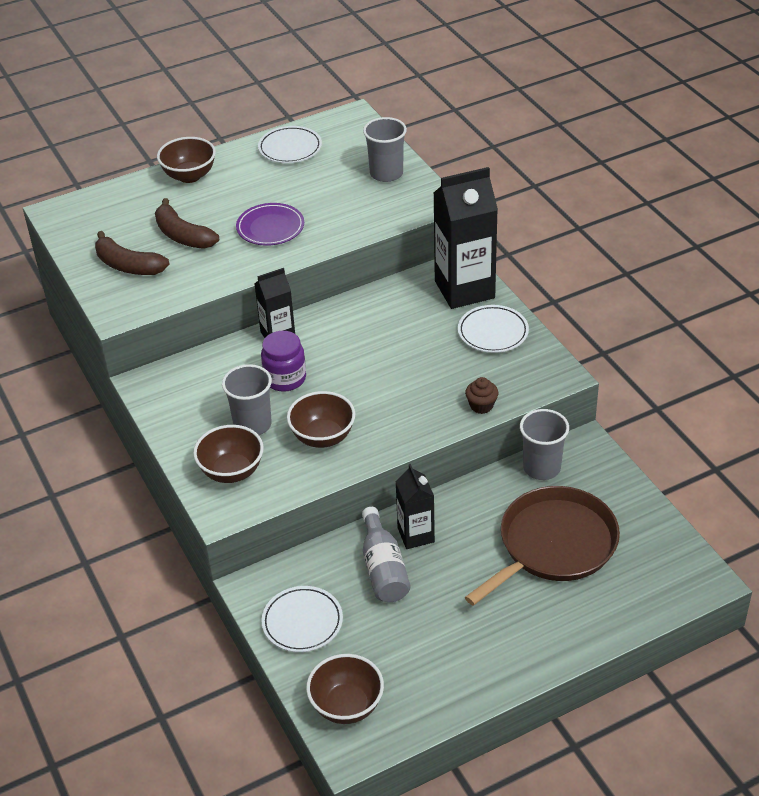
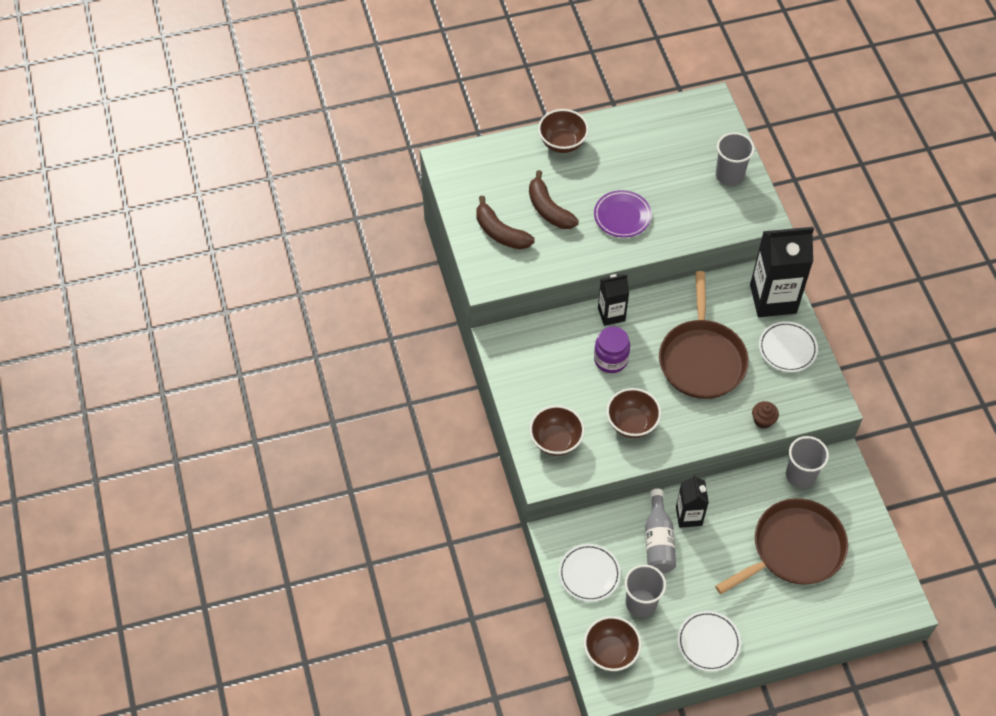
camera: 10 degrees right, 15 degrees up
grey cup [222,364,272,435] -> grey cup moved to [624,565,666,617]
white plate [258,126,322,163] -> white plate moved to [677,611,741,672]
none -> brown pan [659,271,749,399]

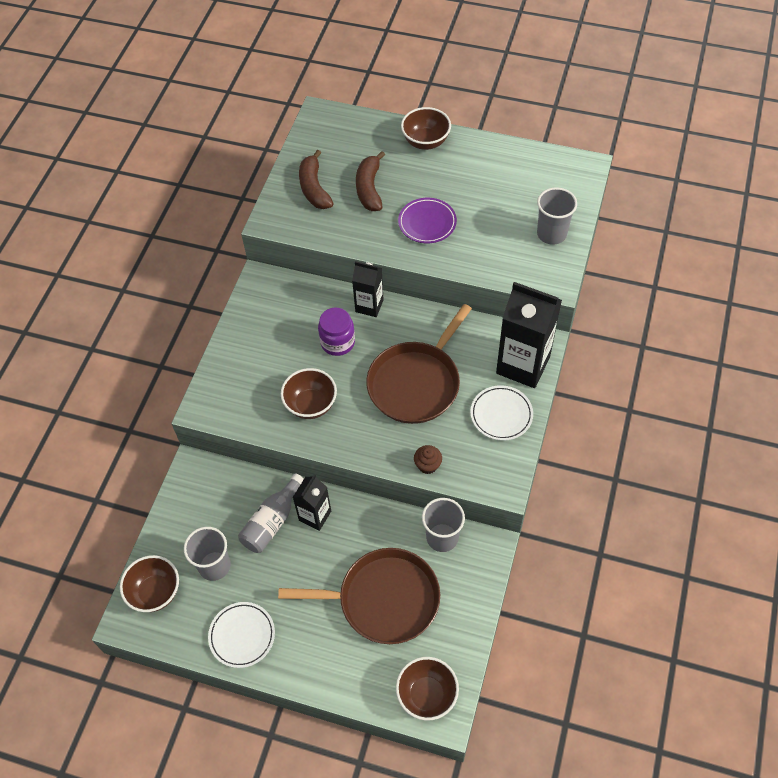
camera: 35 degrees right, 0 degrees up
brown bowl [530,405,585,456] -> brown bowl moved to [396,657,459,721]
white plate [559,544,621,602] -> none

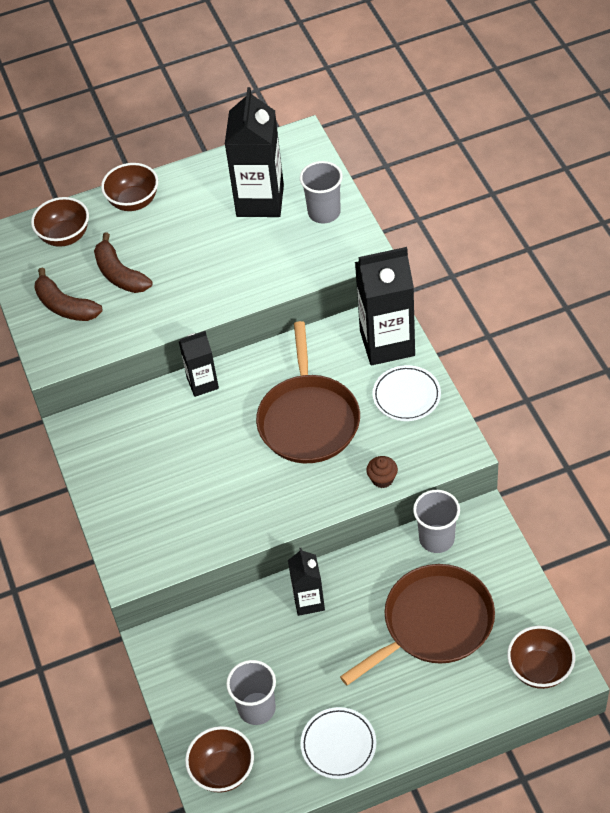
camera: 35 degrees left, 5 degrees down
grey bottle [238,473,304,553] -> none
brown bowl [281,368,337,419] -> brown bowl moved to [31,197,89,247]
purple jar [318,308,355,356] -> none
purple plate [398,198,457,243] -> none
none -> black carton [225,87,284,217]

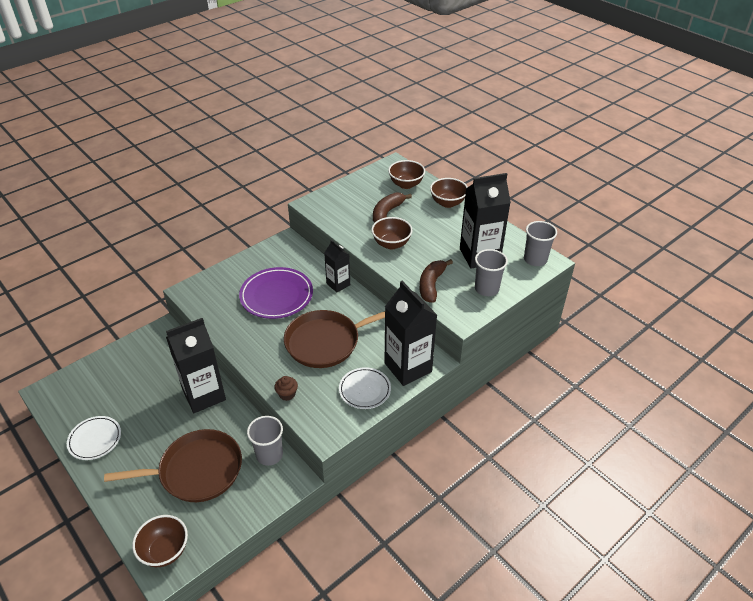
camera: 65 degrees right, 10 degrees down
brown banana [34,268,103,321] -> brown banana moved to [420,259,453,303]
brown bowl [185,726,254,793] -> brown bowl moved to [371,217,413,250]
grey cup [226,660,276,725] -> grey cup moved to [524,221,557,266]
black carton [288,548,325,616] -> black carton [166,318,226,413], size x1.78
brown pan [340,564,495,685] -> brown pan turned 45 degrees counterclockwise [104,429,242,502]
none -> purple plate [239,267,313,319]

